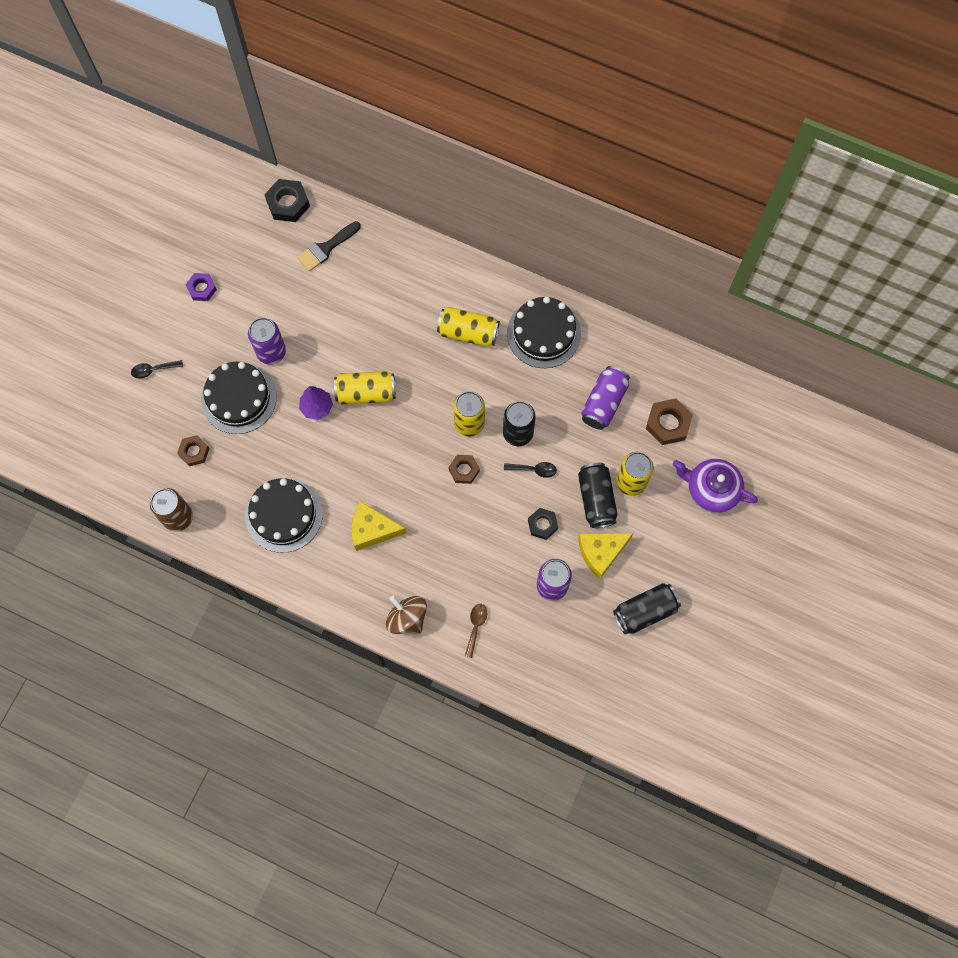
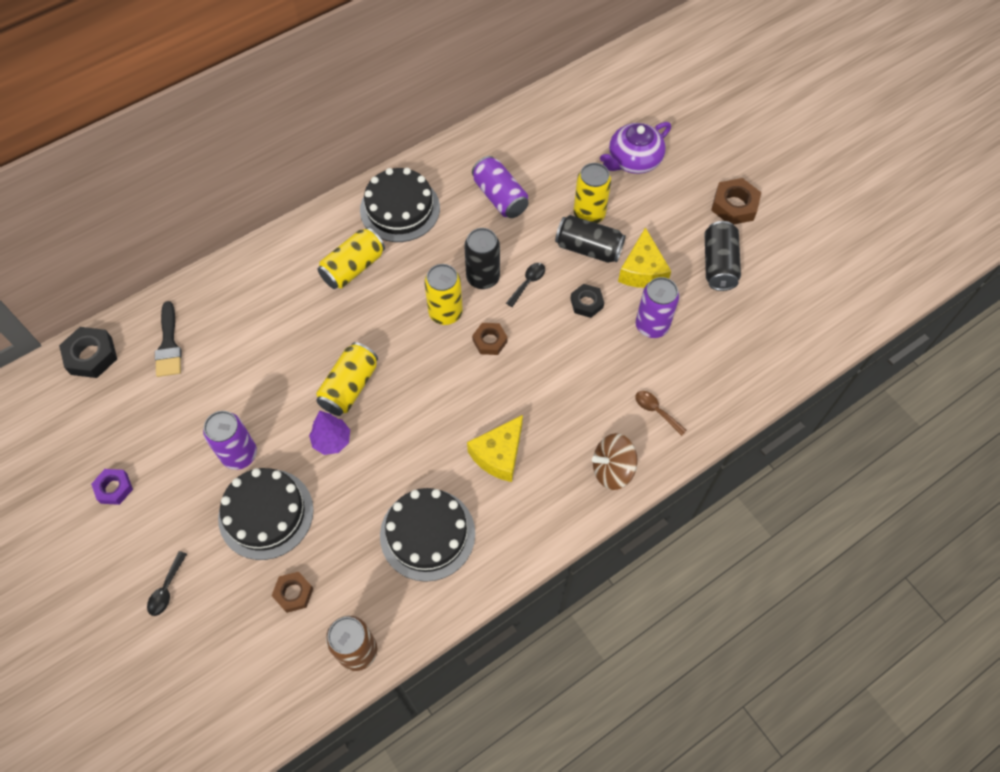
camera: 60 degrees left, 10 degrees down
brown nut [646,398,693,445] -> brown nut moved to [711,178,762,225]

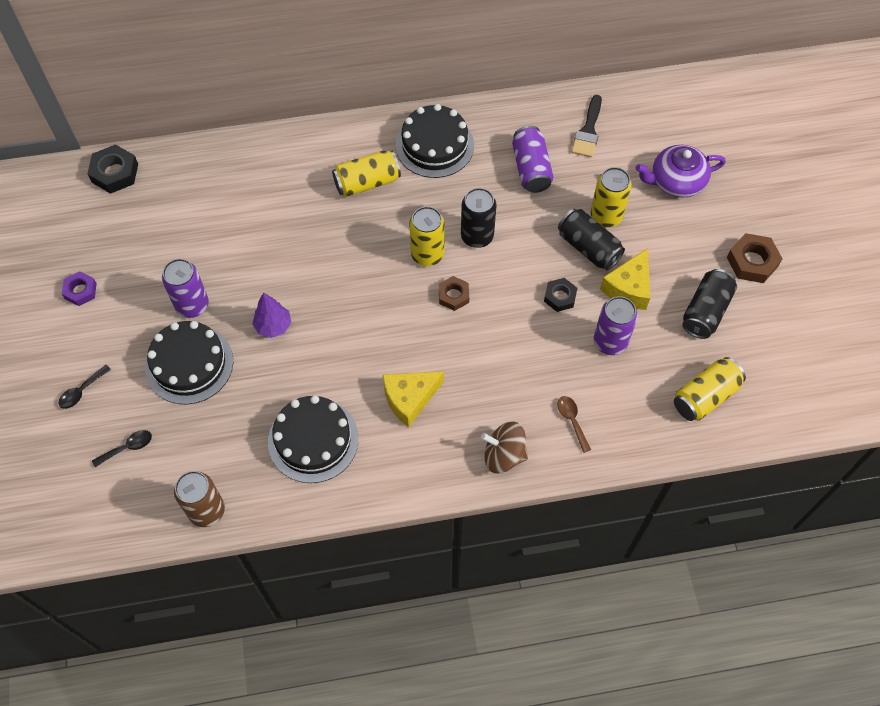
camera: 25 degrees right, 0 degrees up
black brush [155,301,182,377] -> black brush moved to [571,95,602,157]
brown nut [272,572,313,613] -> none
yellow can [316,342,378,416] -> yellow can moved to [674,357,746,421]
black spoon [506,263,545,307] -> black spoon moved to [92,430,152,467]

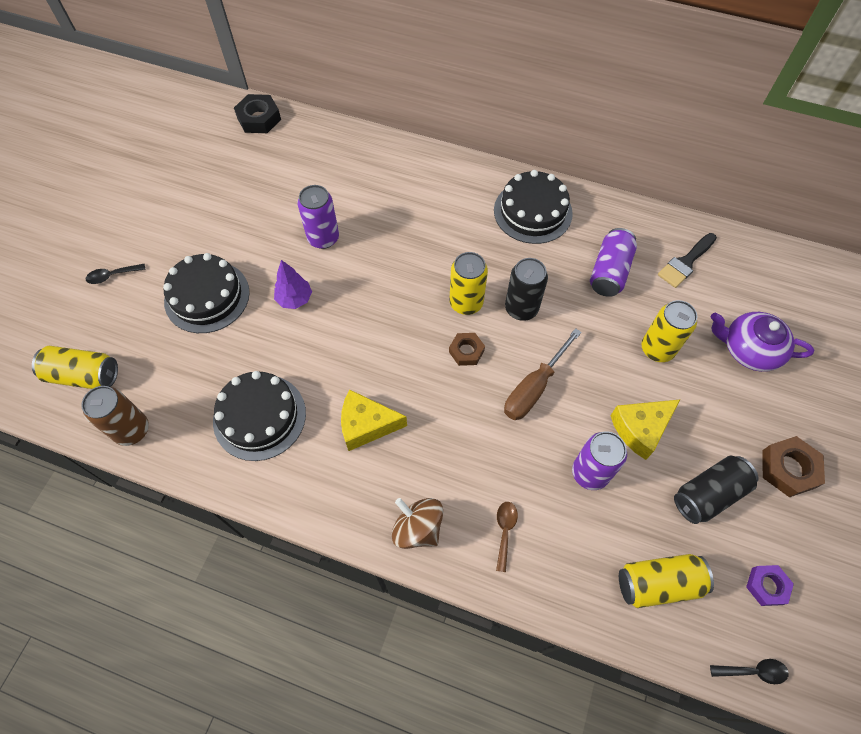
camera: 30 degrees right, 0 degrees up
purple nut [62,271,97,306] -> purple nut moved to [746,565,794,606]
black spoon [92,430,152,467] -> black spoon moved to [710,659,789,684]
purple can [162,259,209,318] -> purple can moved to [298,185,339,249]
yellow can [332,150,401,197] -> yellow can moved to [32,346,118,389]
black nut [544,278,577,312] -> none
black can [558,209,625,270] -> none
none -> brown screwdriver [504,328,582,420]

